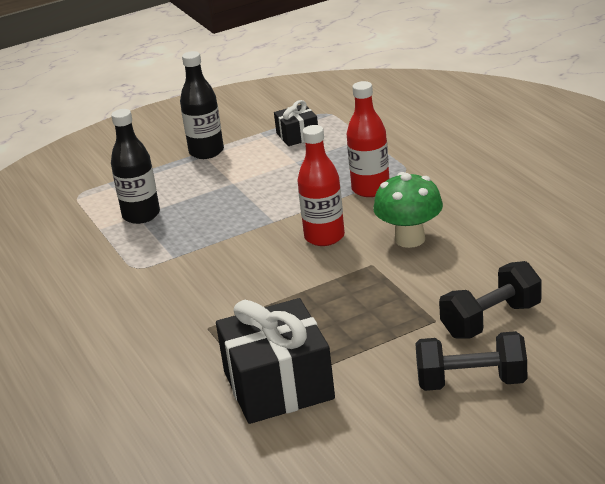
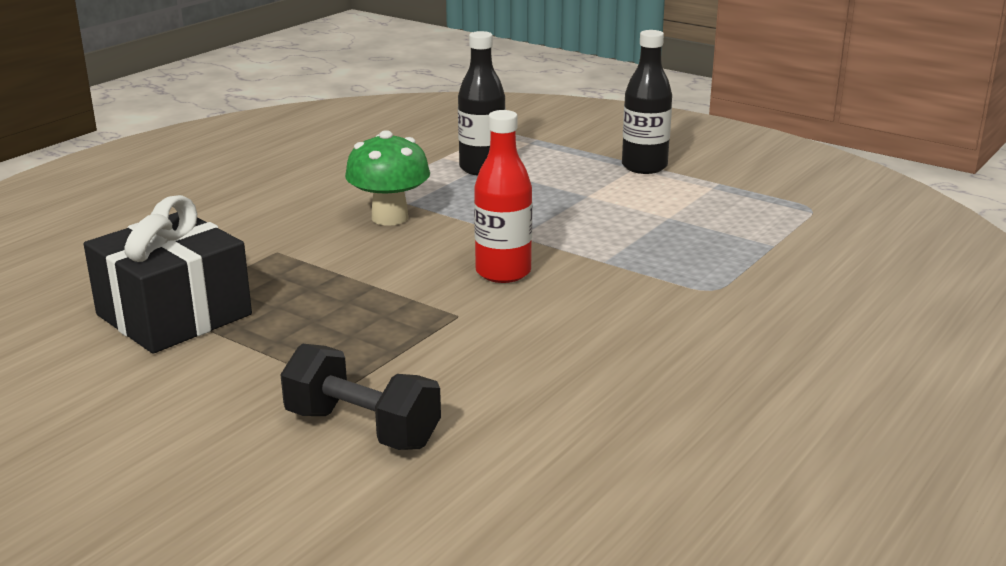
camera: 60 degrees right, 5 degrees down
black gift [274,100,318,146] -> none
red bottle [347,81,389,197] -> none
green mushroom [373,172,443,248] -> green mushroom moved to [345,130,430,226]
black dumbbell [415,331,527,391] -> none

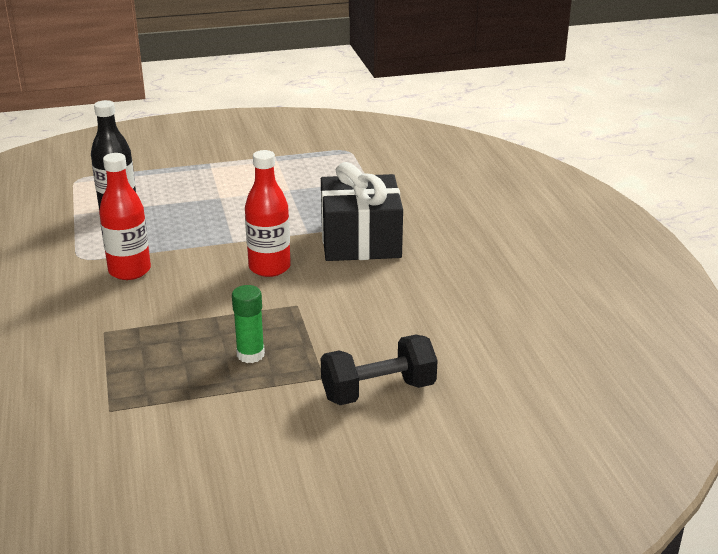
camera: 50 degrees left, 5 degrees up
black gift [84,195,252,354] -> black gift moved to [321,162,403,261]
green mushroom [345,130,430,226] -> red bottle [99,153,151,280]
black bottle [622,30,672,174] -> none
none -> green glue stick [232,285,265,363]

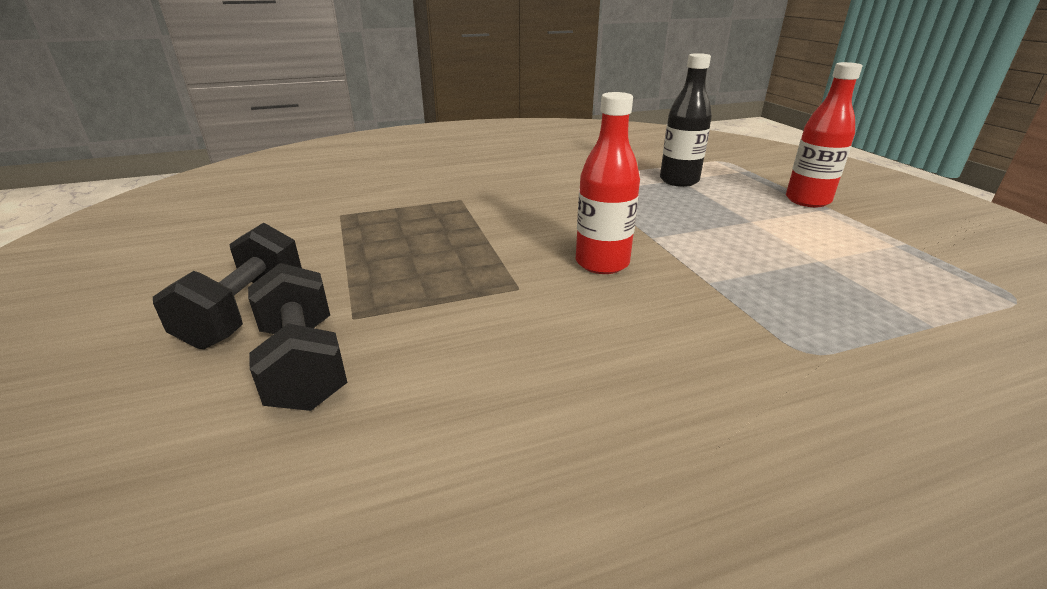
camera: 85 degrees right, 0 degrees up
red bottle [99,153,151,280] -> red bottle moved to [786,62,862,207]
green glue stick [232,285,265,363] -> none
black gift [321,162,403,261] -> none
none -> black dumbbell [153,223,302,349]

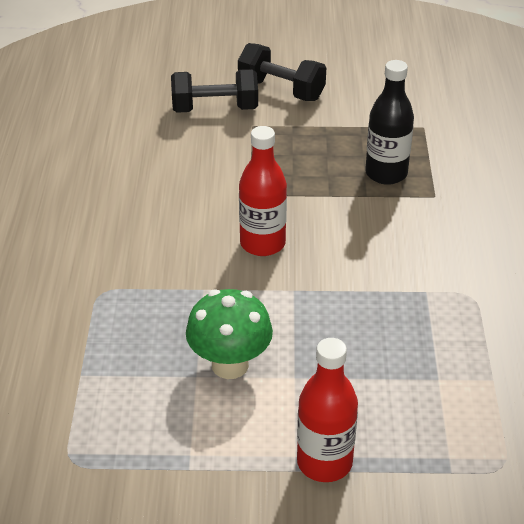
camera: 110 degrees right, 10 degrees up
black bottle [660,53,712,187] -> black bottle moved to [365,60,414,185]
none -> green mushroom [186,289,273,379]

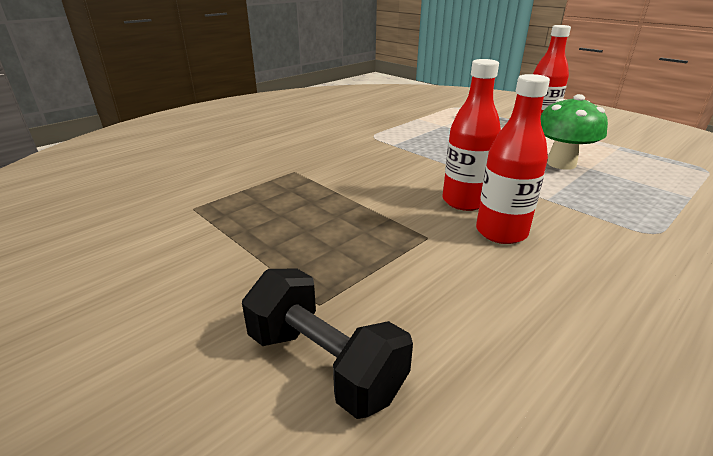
camera: 135 degrees left, 10 degrees down
black dumbbell [238,43,326,101] -> none
black bottle [365,60,414,185] -> none
none -> red bottle [476,74,550,244]

